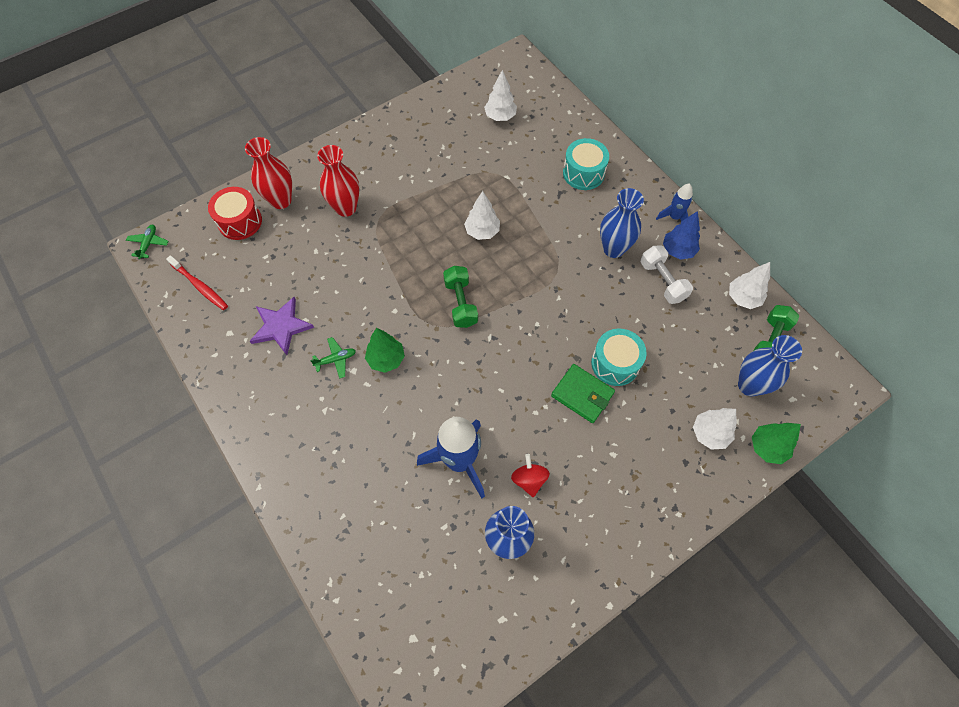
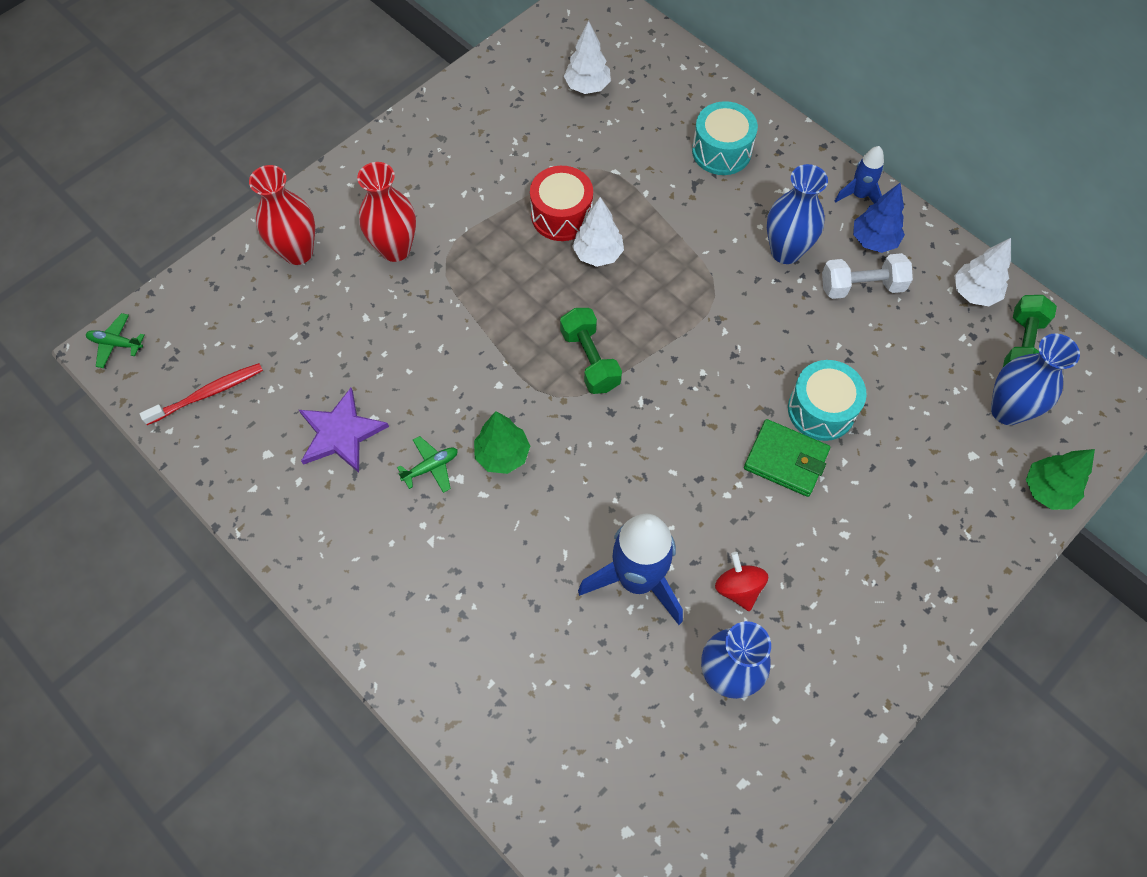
camera: 10 degrees left, 0 degrees up
green plane [126,225,169,259] -> green plane turned 75 degrees counterclockwise [86,313,145,368]
red toothbrush [166,255,228,310] -> red toothbrush turned 60 degrees counterclockwise [140,363,263,425]
red drum [208,187,262,240] -> red drum moved to [530,166,593,241]
white dumbbell [640,245,693,304] -> white dumbbell turned 60 degrees counterclockwise [822,253,913,299]
white tree [693,408,737,450] -> none

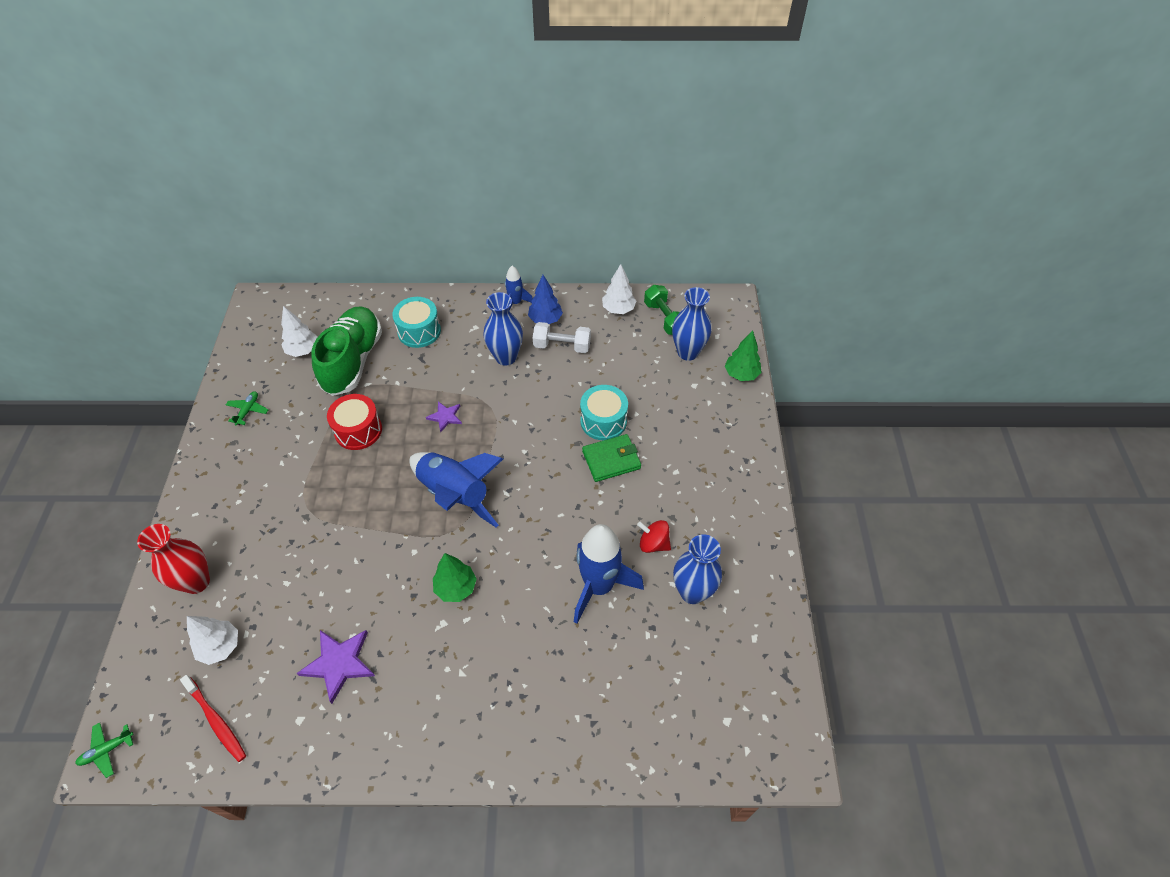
camera: 45 degrees left, 10 degrees down
red toothbrush [140,363,263,425] -> red toothbrush turned 120 degrees clockwise [180,675,246,762]
red vase [357,162,416,262] -> none
green plane [397,436,458,493] -> green plane moved to [226,391,268,425]
green dumbbell [560,308,622,394] -> blue rocket [409,452,503,528]
white tree [572,197,624,267] -> white tree moved to [187,616,238,665]
white dumbbell [822,253,913,299] -> white dumbbell turned 60 degrees clockwise [533,322,591,353]
none -> green shoe [311,306,382,396]
none -> purple star [426,401,462,432]

